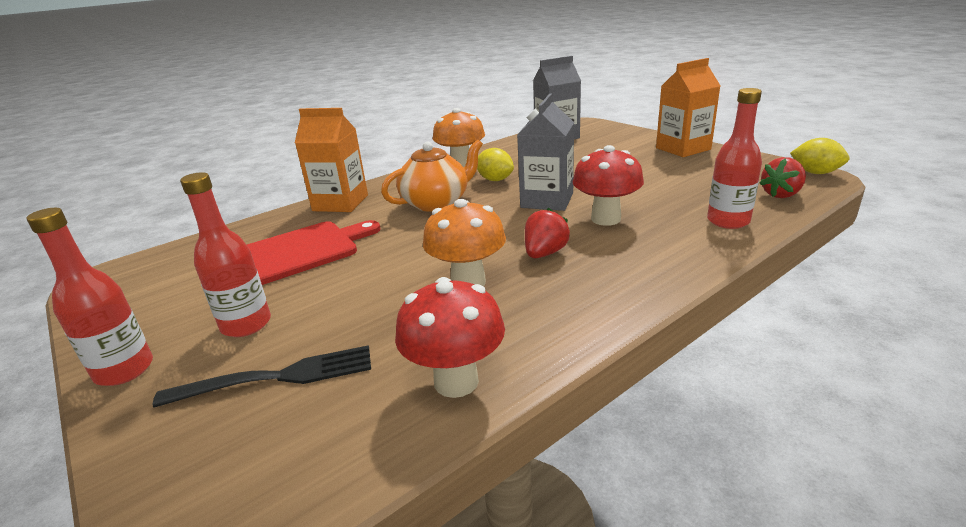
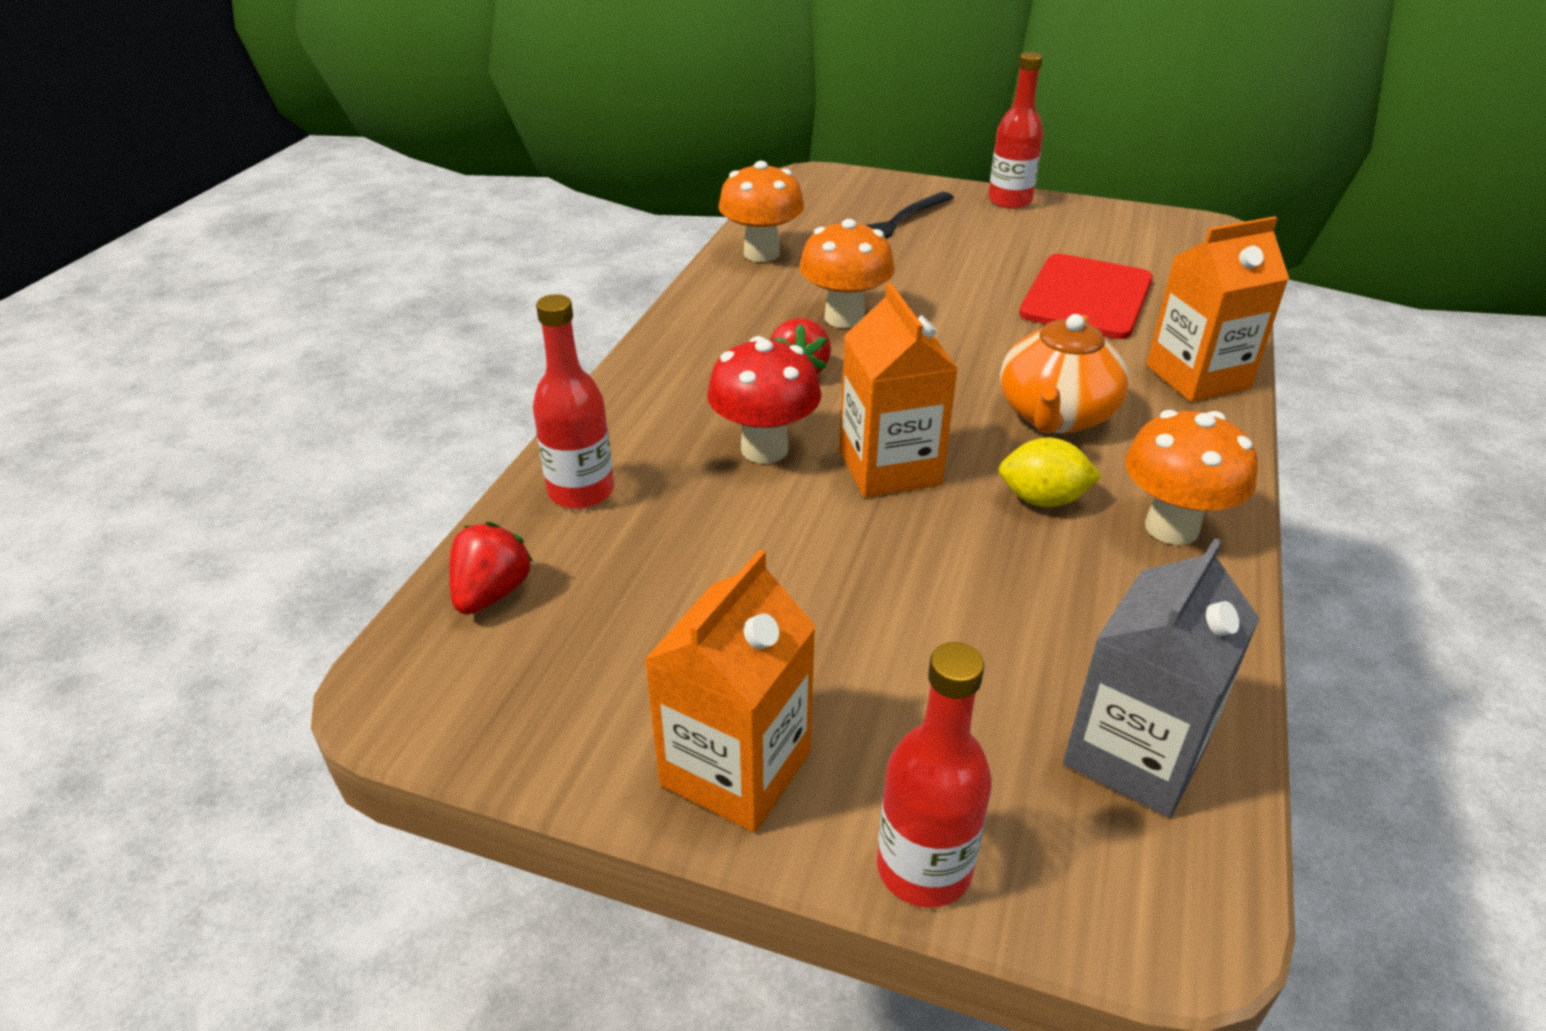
camera: 145 degrees right, 10 degrees up
red bottle [180,172,271,337] -> red bottle moved to [877,642,992,908]
red mushroom [395,277,505,398] -> orange mushroom [718,161,804,262]
grey carton [517,93,574,211] -> orange carton [839,283,958,498]
yellow lemon [790,138,849,174] -> none

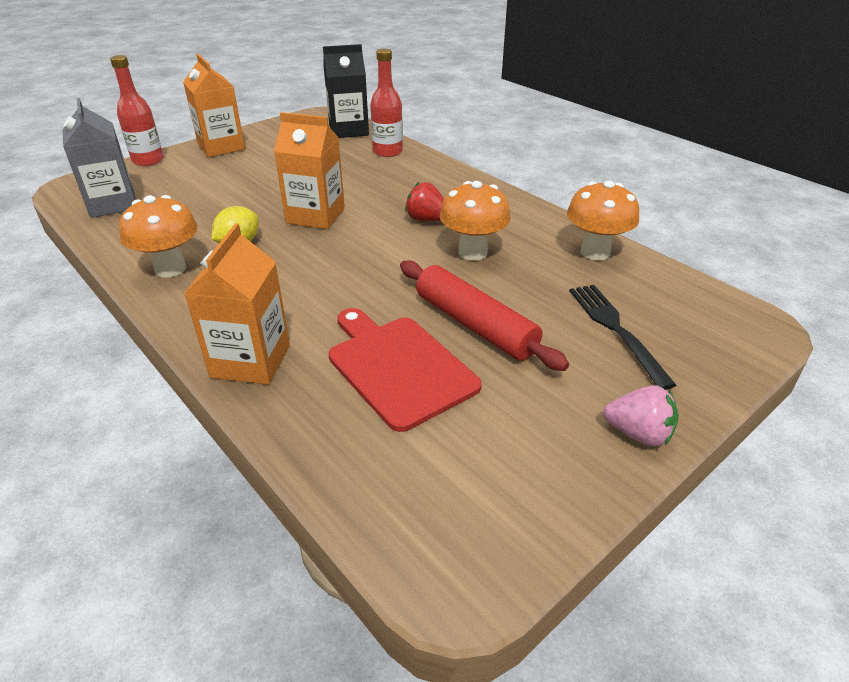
camera: 120 degrees right, 0 degrees up
red strawberry [449,522,533,615] -> black carton [323,44,369,138]
red mushroom [707,336,822,464] -> none
red bottle [988,52,1043,209] -> pink strawberry [603,385,678,446]
orange teapot [1000,314,1129,434] -> none
none -> red rolling pin [400,260,569,371]

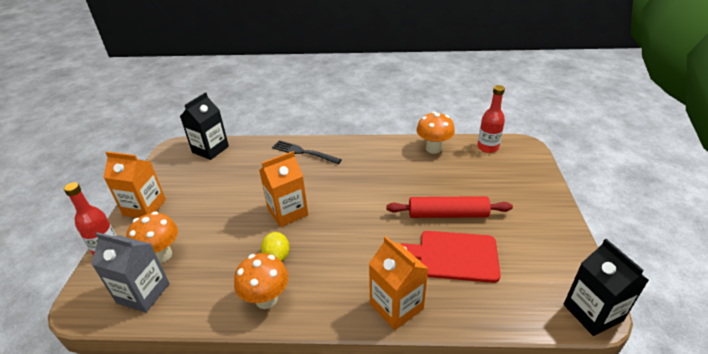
camera: 45 degrees left, 0 degrees up
red bottle [370,49,403,157] -> red bottle moved to [477,85,505,153]
red strawberry [405,182,444,221] -> none
orange mushroom [440,181,510,261] -> orange mushroom moved to [126,212,178,263]
black fork [569,285,676,390] -> black fork moved to [272,140,342,164]
pink strawberry [603,385,678,446] -> none
none -> black carton [564,239,649,336]

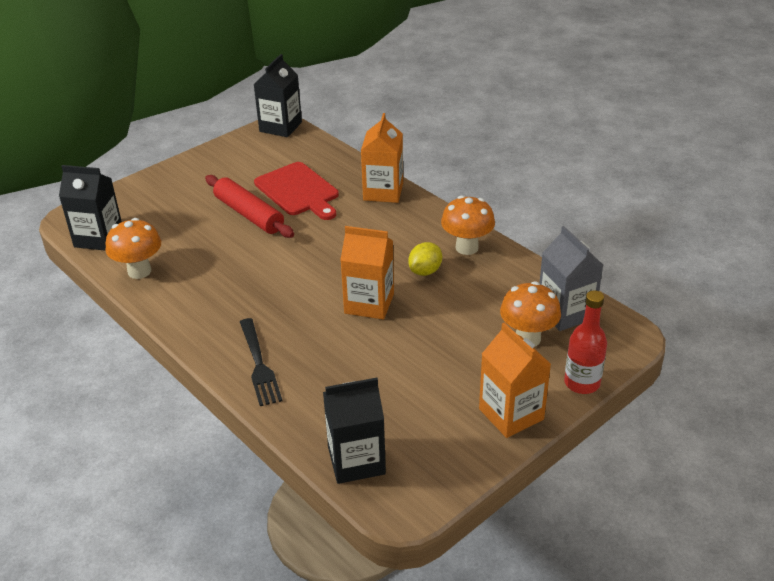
camera: 135 degrees left, 0 degrees up
red bottle [477,85,505,153] -> black carton [59,165,122,251]

